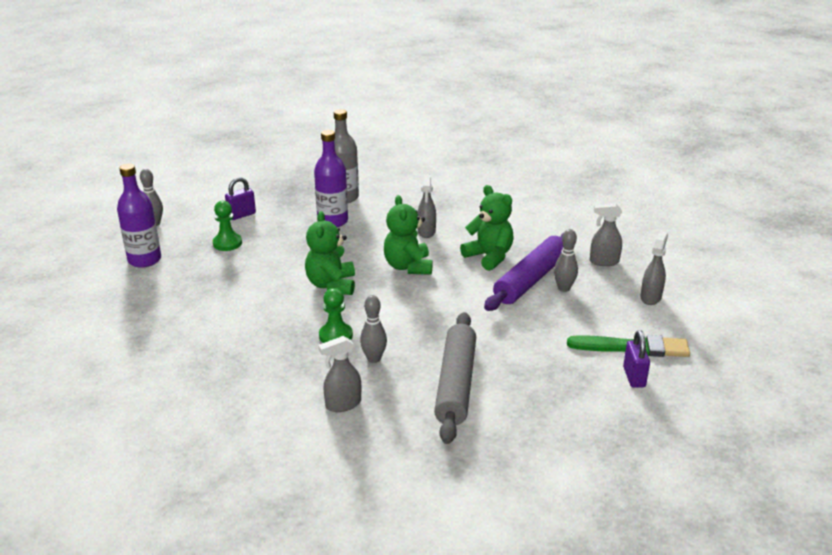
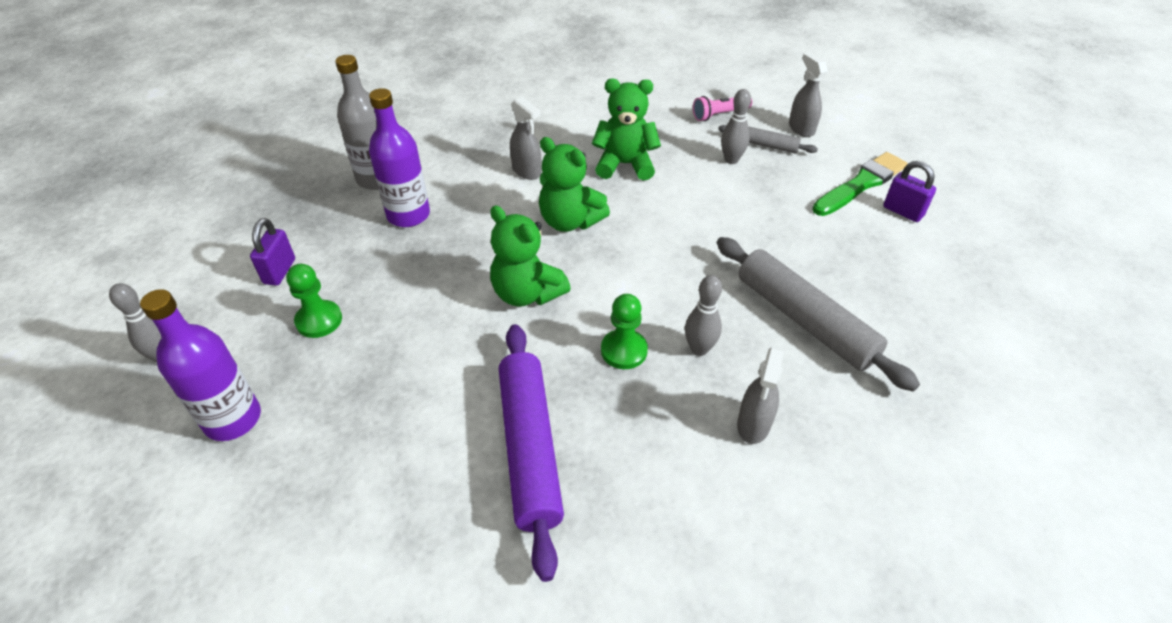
camera: 45 degrees left, 15 degrees up
purple rolling pin [484,233,564,311] -> purple rolling pin moved to [499,324,564,582]
grey spray bottle [590,203,622,266] -> pink flashlight [693,96,752,121]
none -> grey rolling pin [718,125,818,154]

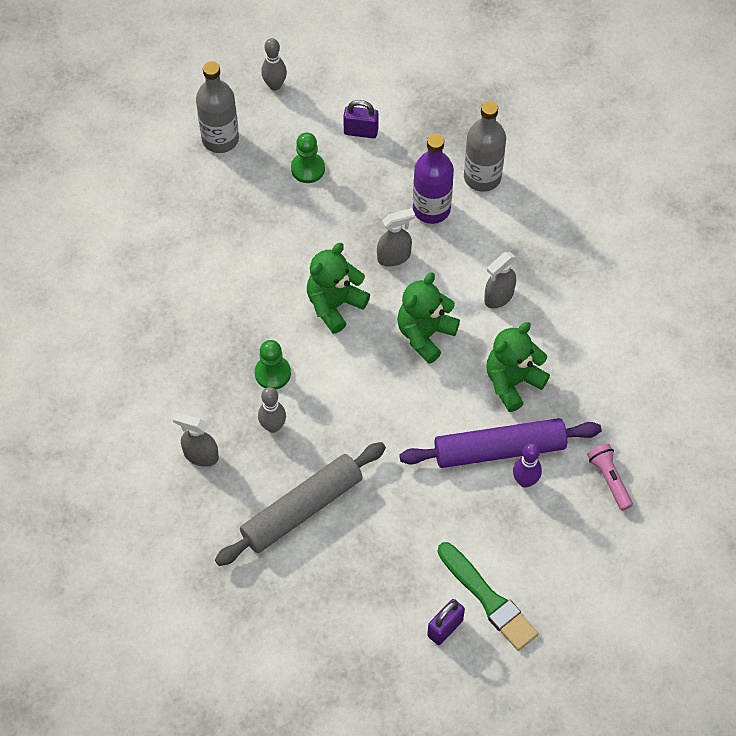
camera: 90 degrees right, 15 degrees up
purple bottle [140,289,261,441] -> grey bottle [196,61,239,153]
purple rolling pin [499,324,564,582] -> purple rolling pin moved to [399,418,602,468]
green teddy bear [592,78,661,180] -> green teddy bear turned 135 degrees counterclockwise [486,322,550,412]
grey rolling pin [718,125,818,154] -> none
grey bowling pin [721,89,751,164] -> purple bowling pin [513,443,542,488]
grey spray bottle [789,52,828,137] -> grey spray bottle moved to [377,208,415,267]

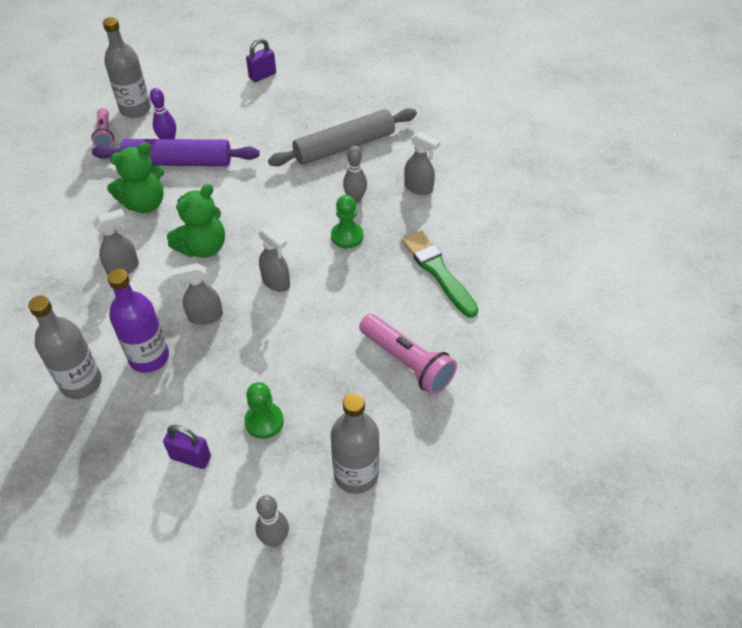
camera: 170 degrees left, 10 degrees down
green teddy bear [307,243,370,334] -> grey spray bottle [259,226,290,292]
green brush [437,542,539,651] -> green brush moved to [402,231,478,318]
none -> grey bottle [103,17,151,118]
none -> pink flashlight [359,314,457,395]

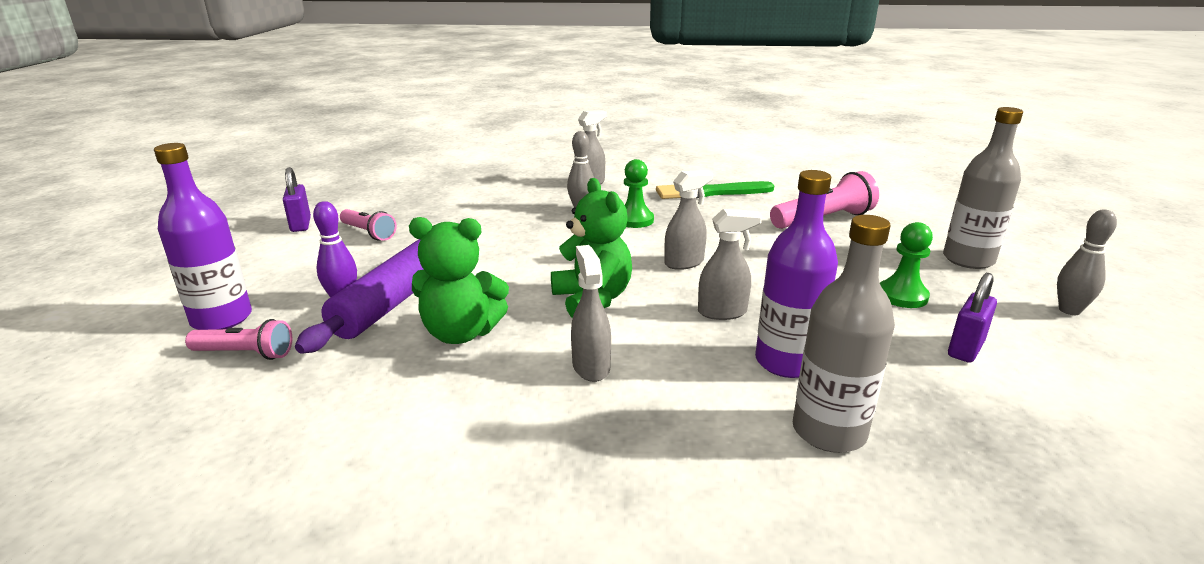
camera: 70 degrees left, 25 degrees down
grey bottle [103,17,151,118] -> purple bottle [154,143,252,330]
green teddy bear [107,142,164,213] -> green teddy bear turned 105 degrees clockwise [409,217,509,344]
grey spray bottle [171,263,223,325] -> grey spray bottle turned 105 degrees counterclockwise [698,209,762,320]
grey rolling pin [268,108,417,166] -> none
none -> pink flashlight [340,209,397,241]

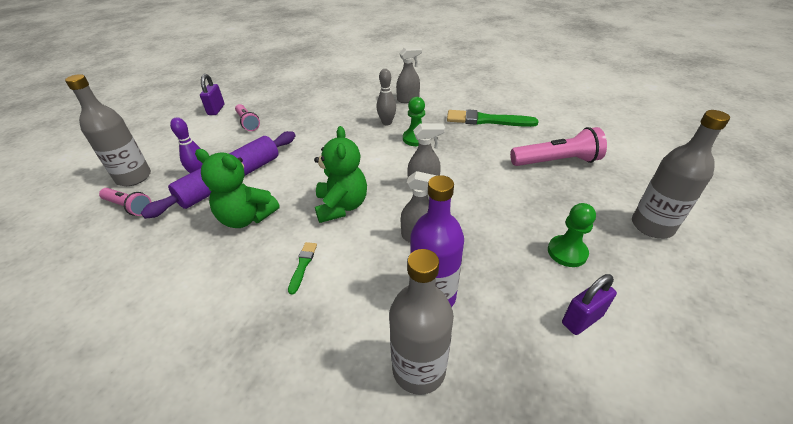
camera: 20 degrees right, 15 degrees up
purple bottle [154,143,252,330] -> grey bottle [65,74,151,186]
grey spray bottle [571,245,611,382] -> green brush [288,242,317,295]
grey bowling pin [1057,209,1117,315] -> none

